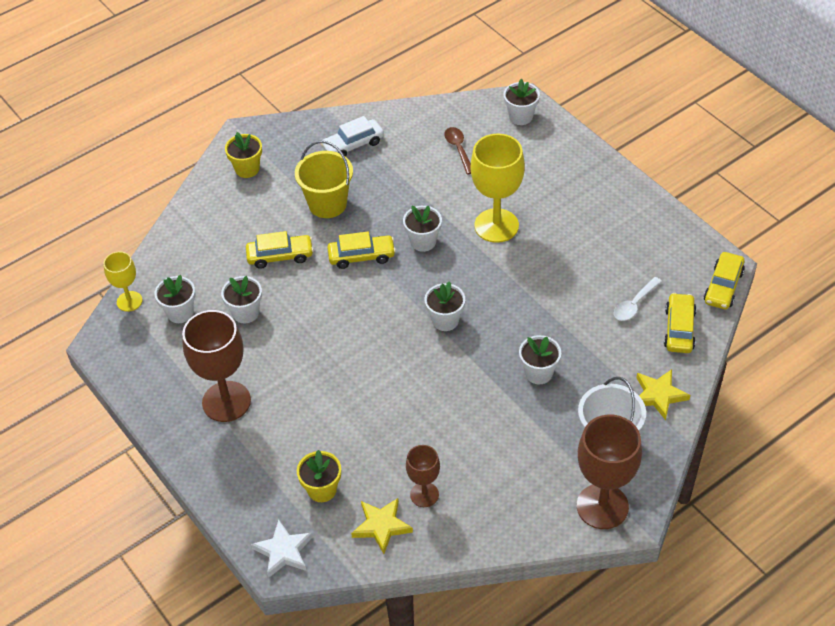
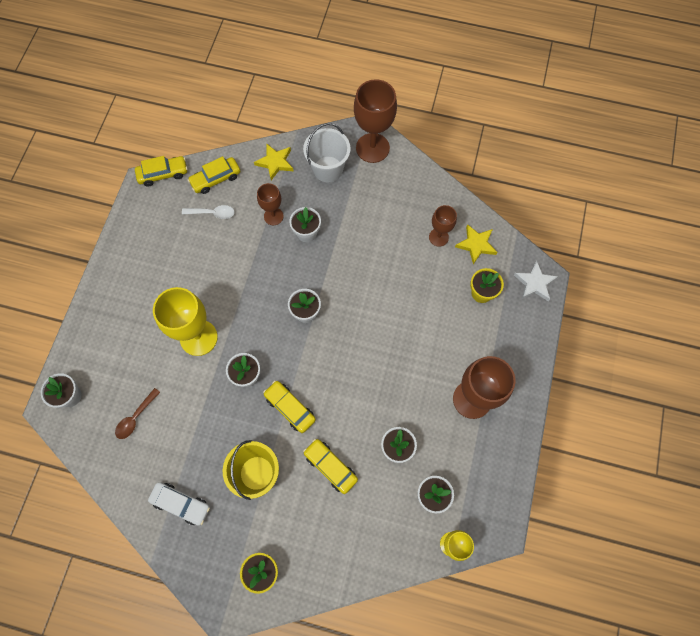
camera: 130 degrees left, 20 degrees up
none -> brown goblet [257,183,284,225]

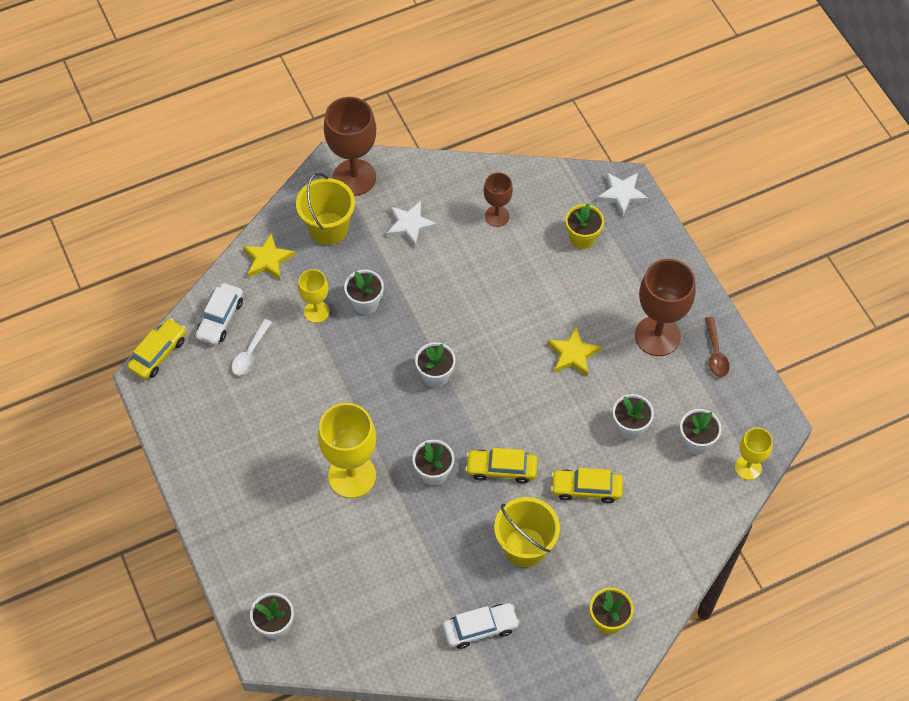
camera: 40 degrees left, 10 degrees down
brown spoon [115,388,160,439] -> brown spoon moved to [705,317,729,377]
white spoon [182,205,235,219] -> white spoon turned 150 degrees clockwise [232,319,272,376]
yellow car [188,156,240,194] -> white car [196,283,243,345]
brown goblet [257,183,284,225] -> yellow goblet [298,269,329,323]
white bucket [303,123,351,182] -> yellow bucket [296,173,355,245]
yellow star [455,224,498,264] -> yellow star moved to [547,326,601,377]
none -> white star [386,201,437,248]

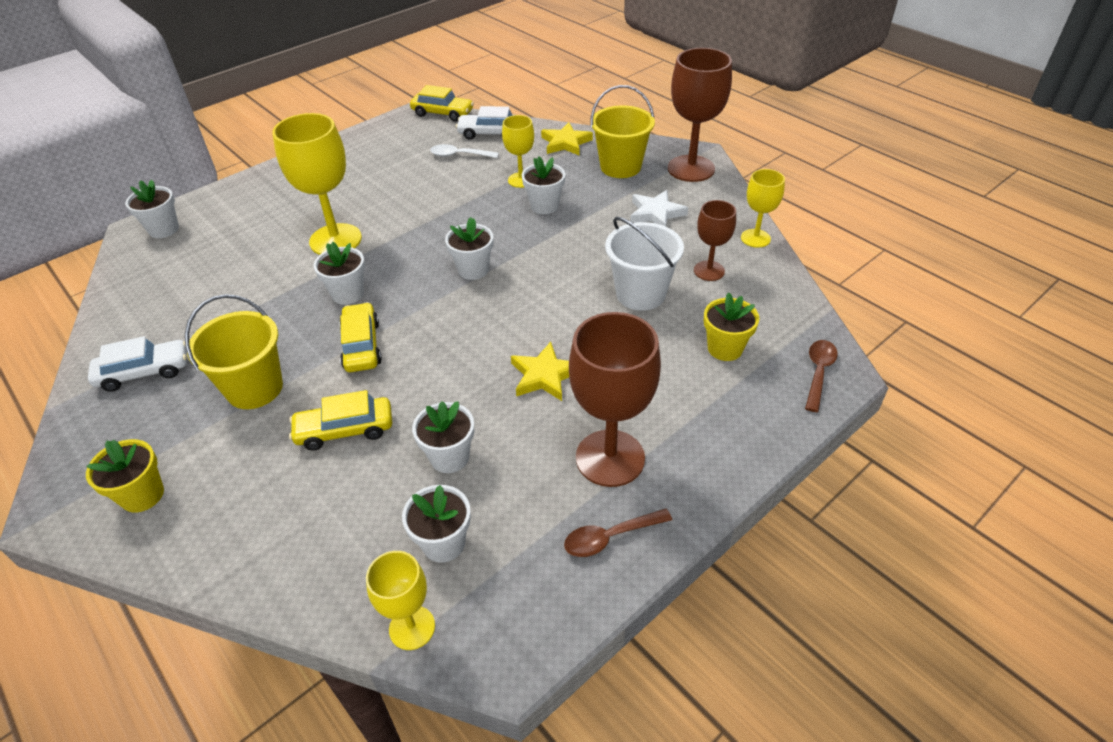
camera: 75 degrees right, 15 degrees down
white car [443,603,520,649] -> white car turned 75 degrees counterclockwise [88,336,187,392]
yellow car [551,468,623,503] -> yellow car turned 90 degrees counterclockwise [289,390,392,451]
white star [597,172,648,217] -> brown spoon [805,340,838,412]
none -> white bucket [605,217,684,311]
none -> yellow goblet [741,169,785,248]

